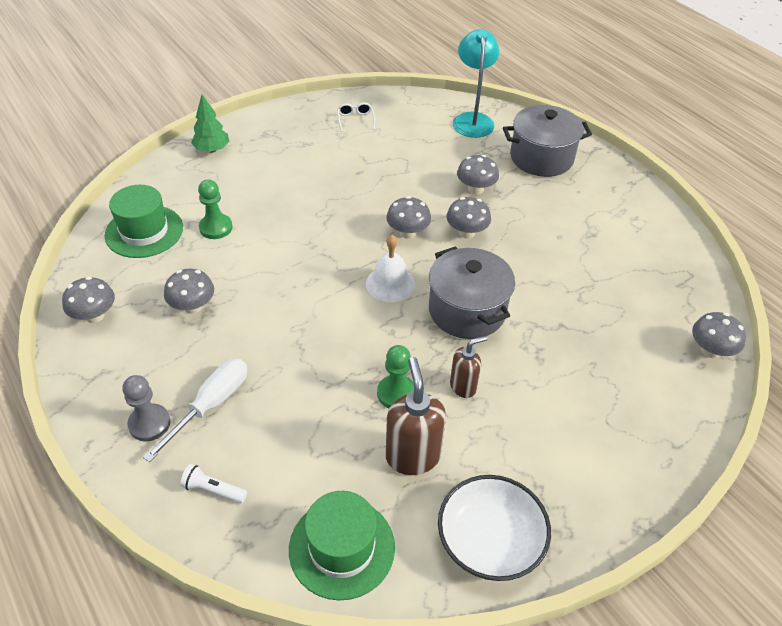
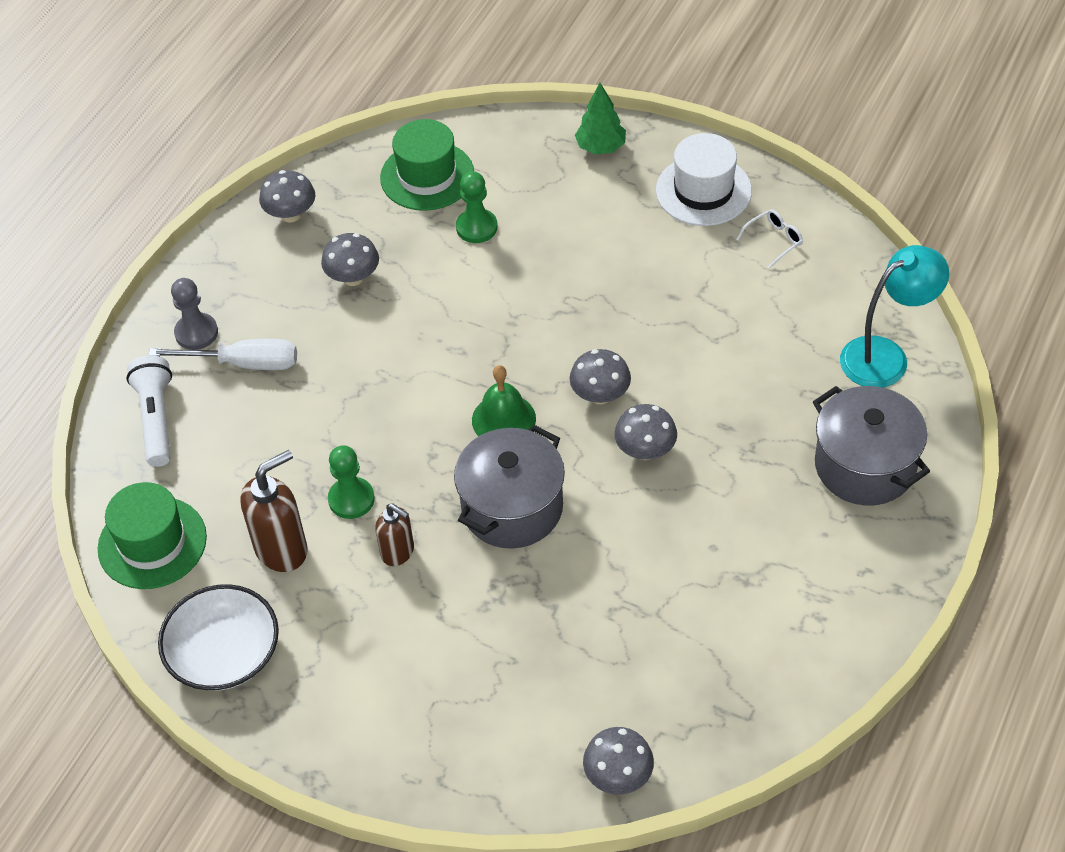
camera: 65 degrees right, 5 degrees up
white flashlight [180,464,247,503] -> white flashlight [126,355,172,467], size x1.71
white bell [366,235,415,302] -> green bell [472,365,536,436]
grey mushroom [457,155,499,194] -> none
none -> white hat [656,133,752,226]

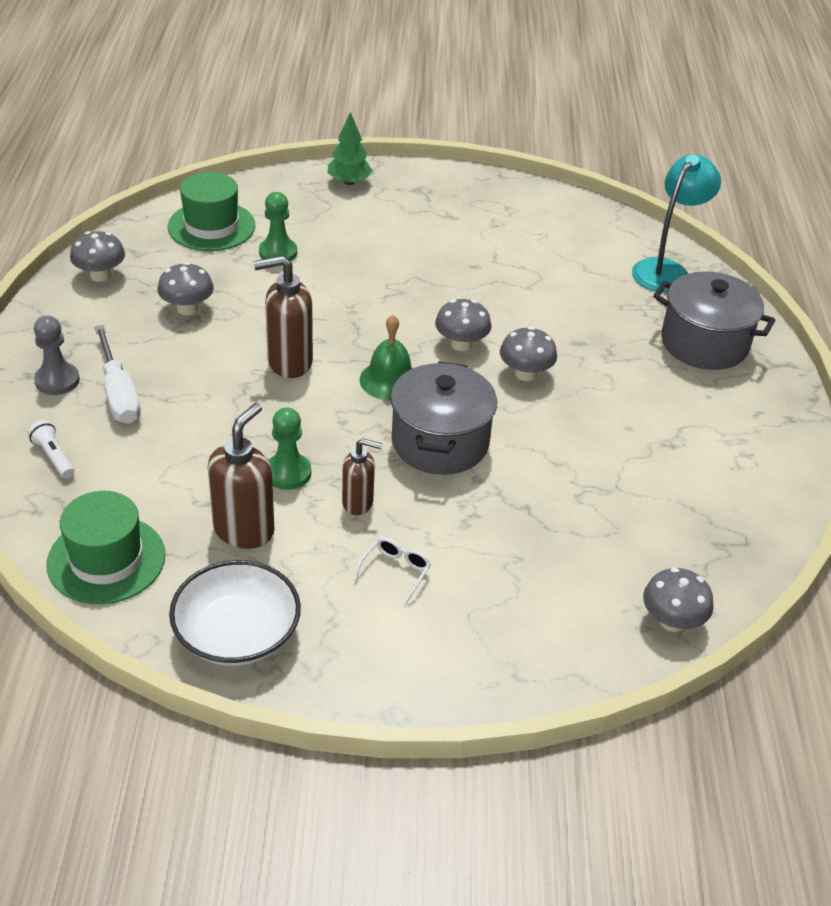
camera: 30 degrees left, 10 degrees down
white flashlight [126,355,172,467] -> white flashlight [28,420,75,479], size x0.58
white screwdriver [149,339,297,370] -> white screwdriver turned 90 degrees clockwise [95,325,141,424]
white hat [656,133,752,226] -> none
white glasses [736,209,803,268] -> white glasses moved to [353,538,431,606]
none -> brown soap dispenser [253,256,313,378]

